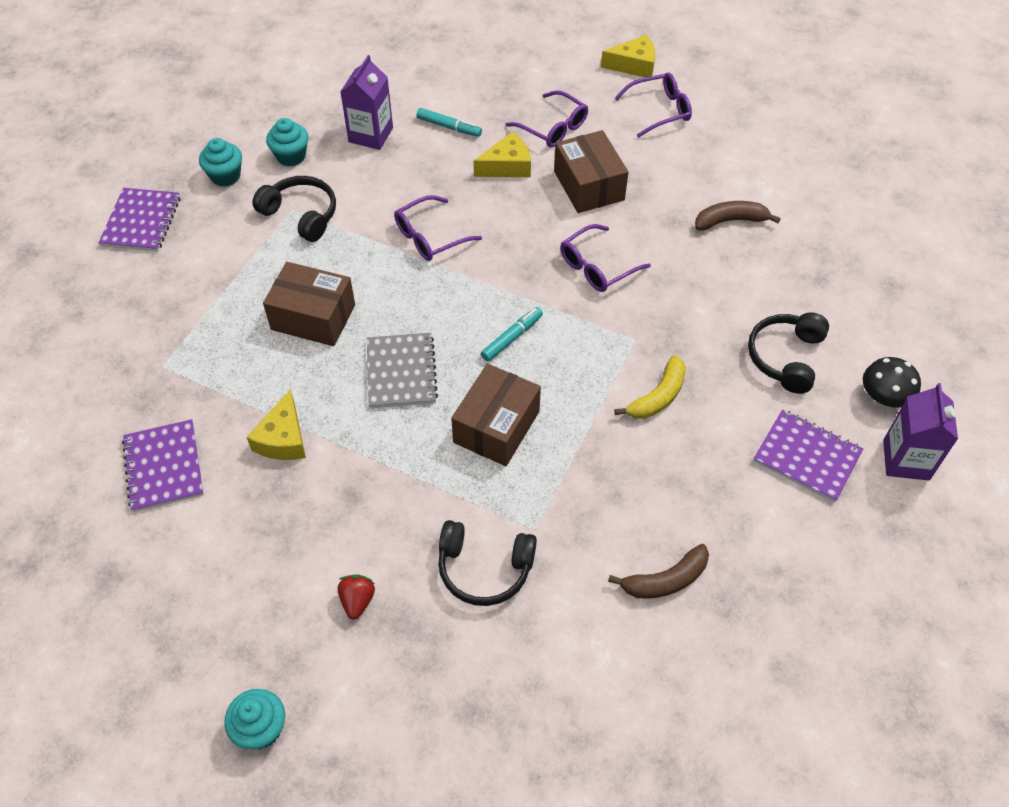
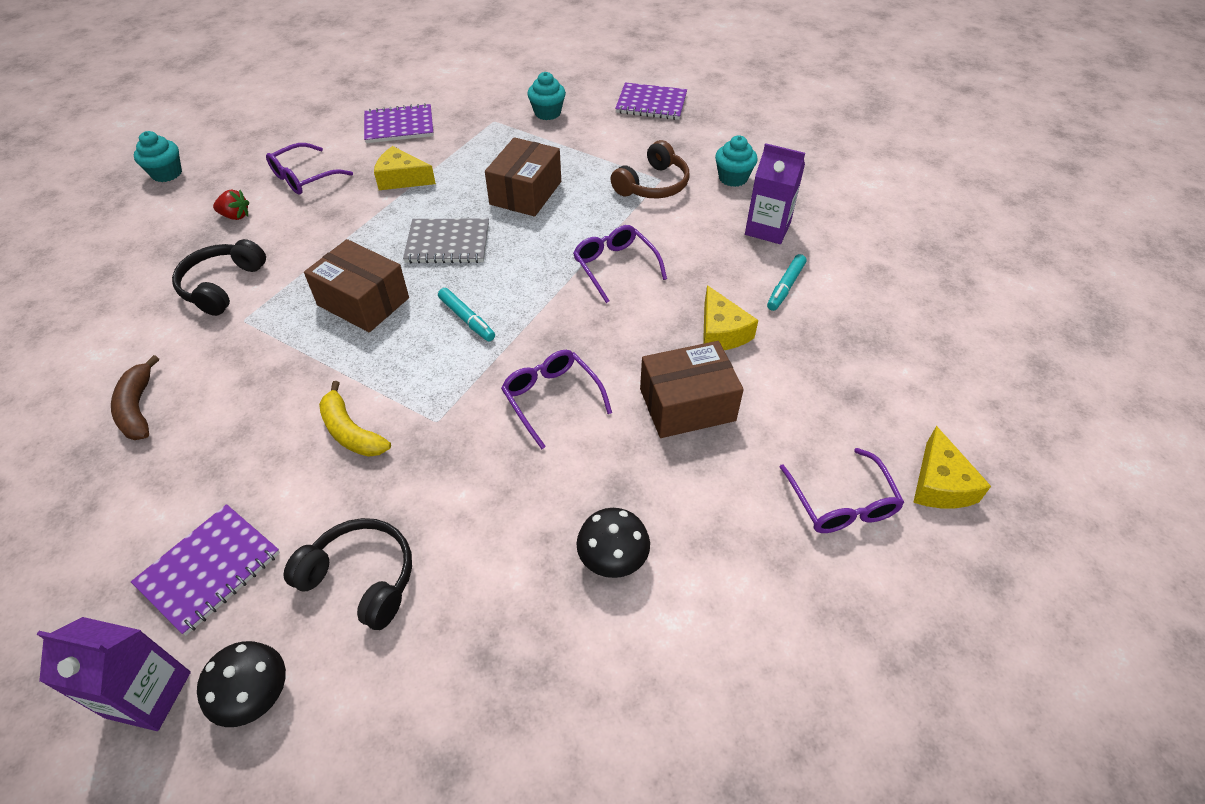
camera: 95 degrees right, 5 degrees down
turquoise cupcake [199,138,242,187] -> turquoise cupcake moved to [527,72,566,120]
black headphones [252,176,336,242] -> brown headphones [611,140,689,198]
purple glasses [506,90,588,148] -> purple glasses moved to [266,143,353,195]
brown banana [695,201,781,230] -> black mushroom [576,508,650,578]

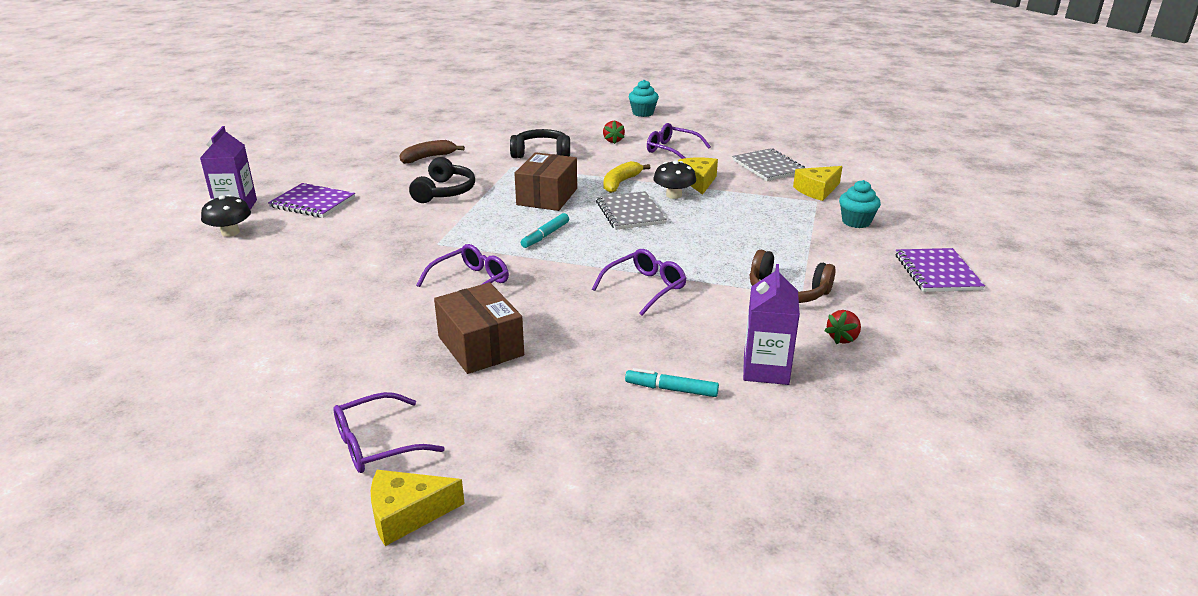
camera: 75 degrees right, 20 degrees down
black headphones [284,518,412,630] -> black headphones moved to [409,157,475,203]
yellow banana [319,381,391,457] -> yellow banana moved to [604,161,651,193]
purple notebook [364,103,434,143] -> grey notebook [732,148,805,181]
brown box [485,137,561,217] -> none
black mushroom [576,508,650,578] -> black mushroom moved to [653,160,696,199]
yellow cheese [703,285,758,350] -> yellow cheese moved to [793,166,843,201]
turquoise cupcake [715,136,758,187] -> red strawberry [825,310,861,345]

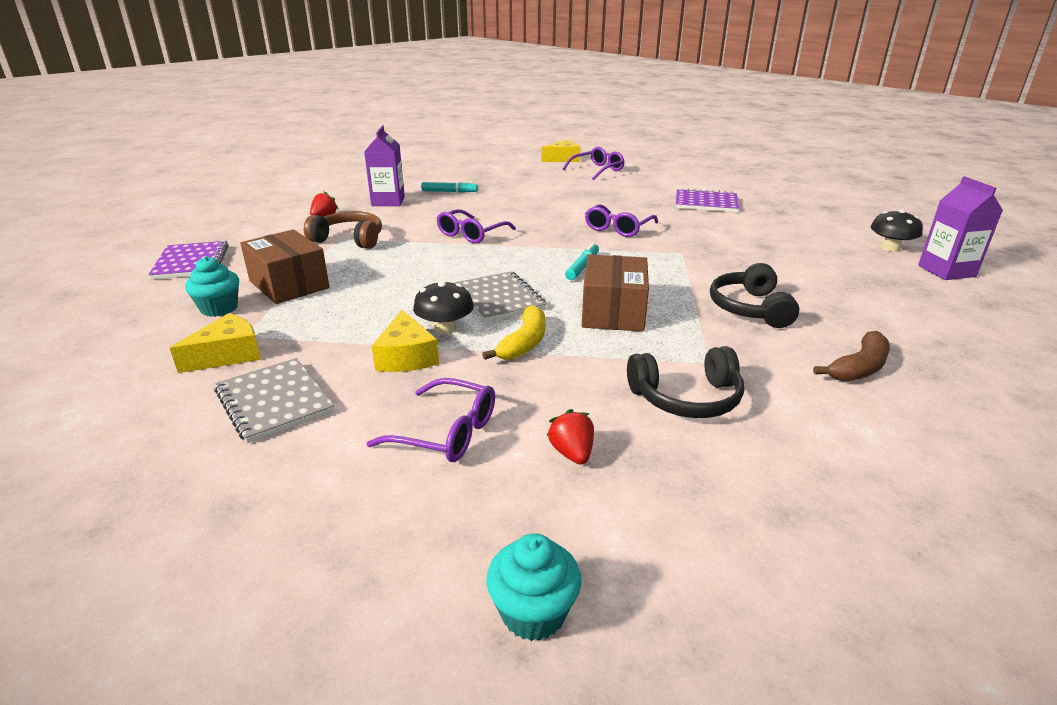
camera: 170 degrees right, 0 degrees up
purple notebook [268,183,355,218] -> purple notebook moved to [676,188,739,212]
brown box [434,282,524,374] -> brown box moved to [240,230,330,304]

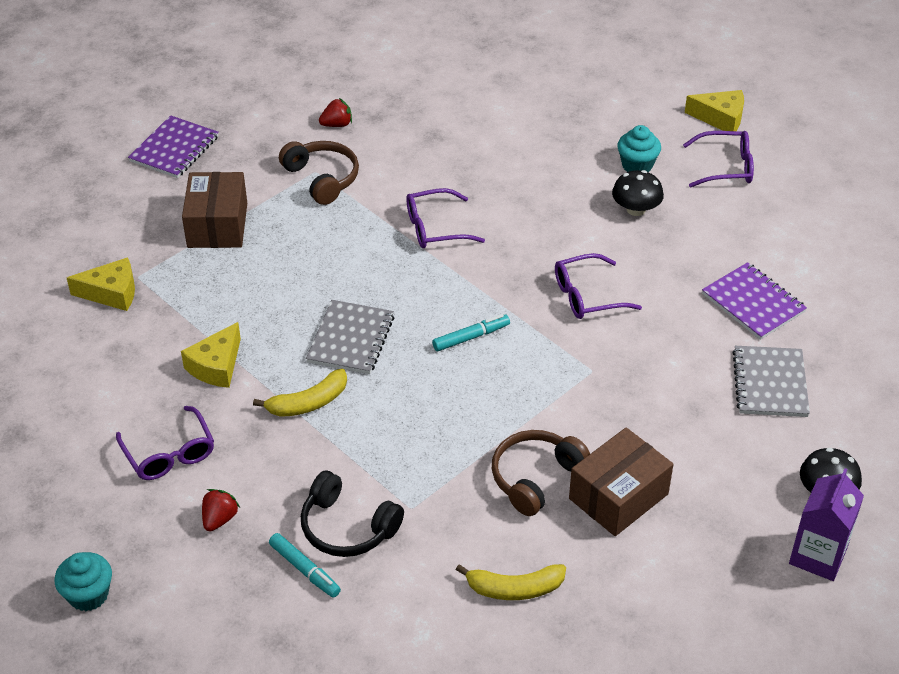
camera: 40 degrees right, 15 degrees up
turquoise cupcake [185,256,239,317] -> turquoise cupcake moved to [617,125,661,172]
grey notebook [214,358,334,443] -> grey notebook moved to [732,346,810,417]
purple carton [364,126,405,206] -> none
black mushroom [413,281,474,334] -> black mushroom moved to [612,170,664,216]
turquoise marker [421,181,478,193] -> turquoise marker moved to [269,533,341,598]
brown box [582,254,649,332] -> brown box moved to [569,427,674,536]
black headphones [710,263,799,328] -> brown headphones [492,430,590,516]
brown banana [813,331,890,381] -> yellow banana [456,564,566,600]

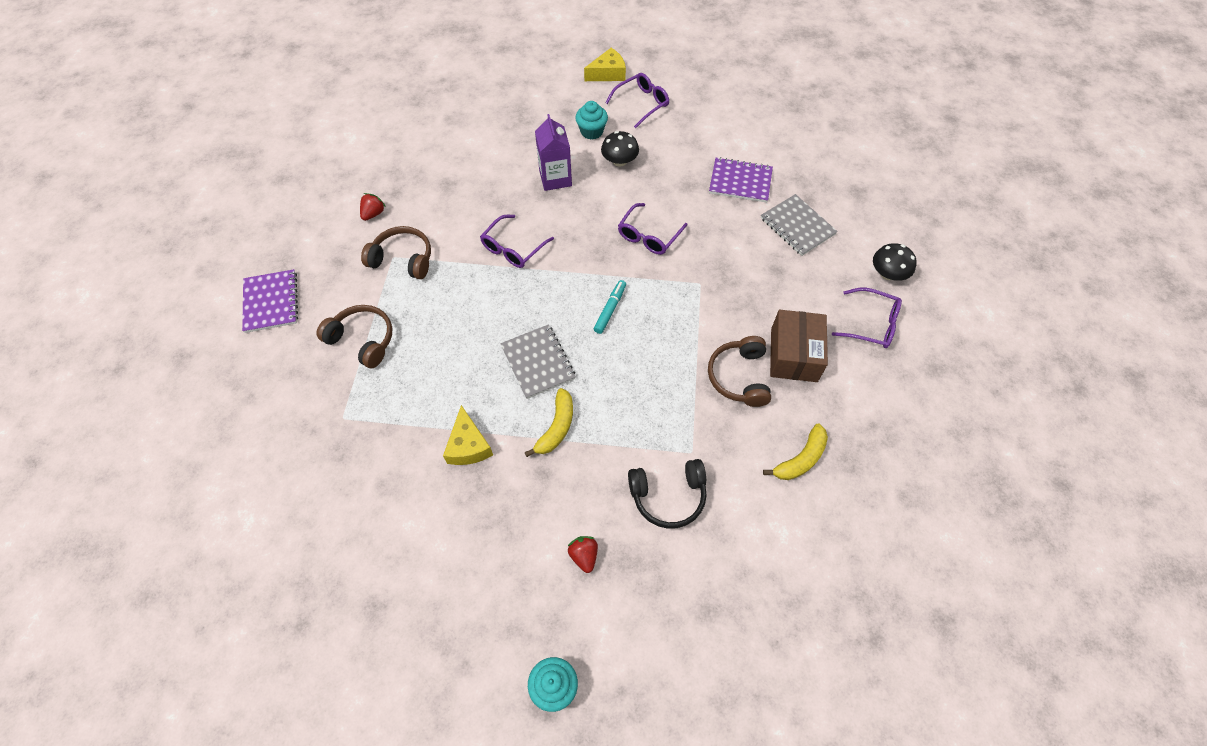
camera: 40 degrees left, 15 degrees up
yellow cheese [67,257,135,311] -> none
purple glasses [116,406,214,480] -> purple glasses moved to [832,288,902,348]
brown box [182,172,247,248] -> brown headphones [316,305,392,368]
turquoise marker [269,533,341,598] -> none
purple carton [789,468,864,581] -> purple carton moved to [535,114,572,191]

